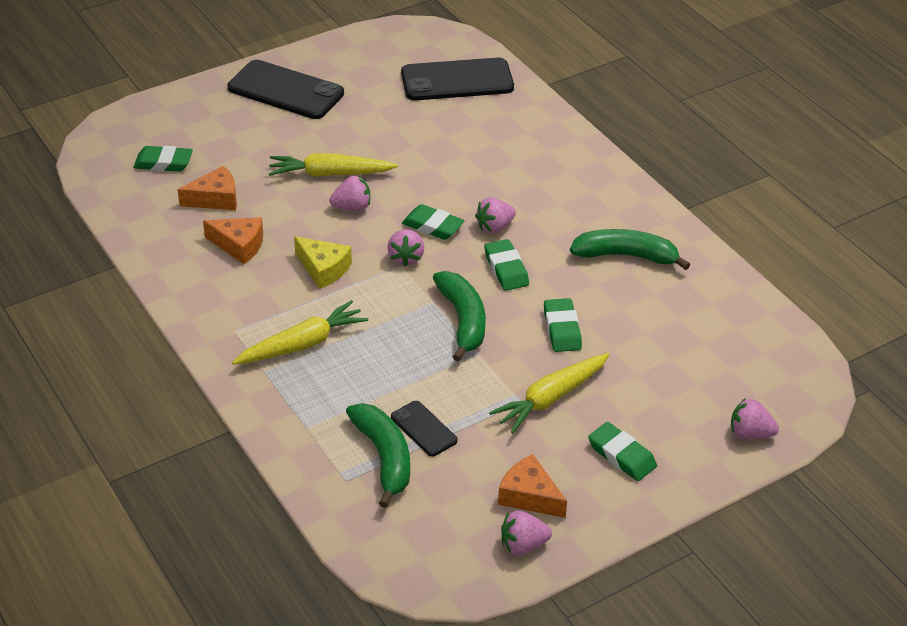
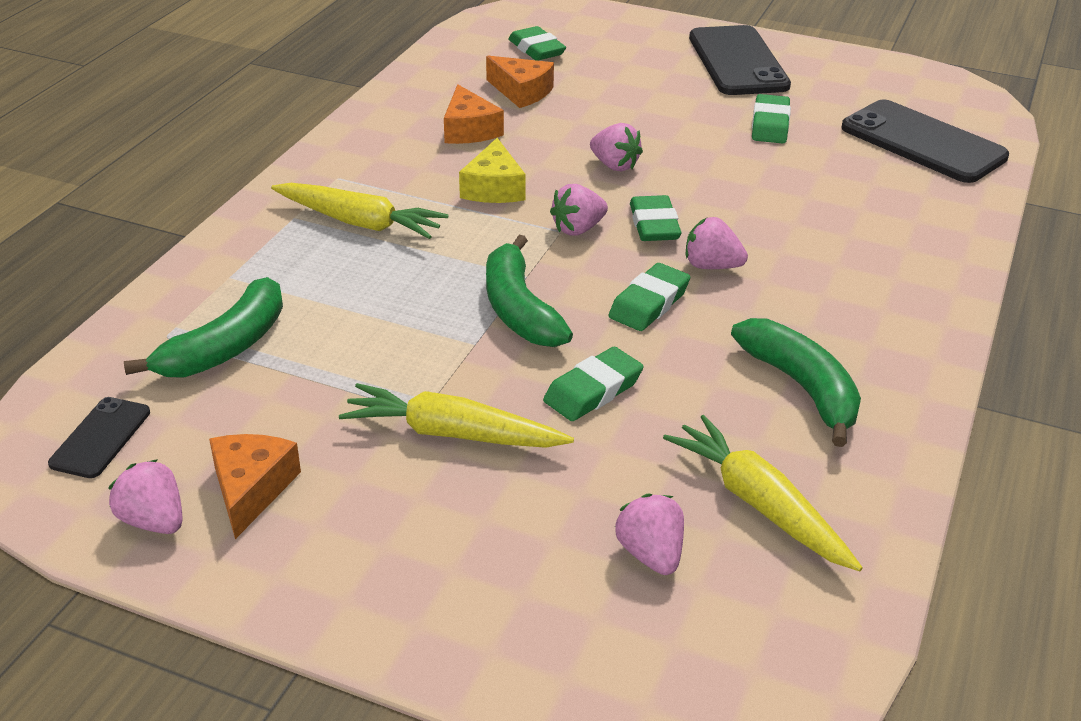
camera: 55 degrees right, 5 degrees down
yellow carrot [268,153,398,177] -> yellow carrot moved to [663,415,863,571]
black phone [391,401,458,457] -> black phone moved to [48,397,150,478]
green banana [433,271,486,362] -> green banana turned 120 degrees clockwise [486,235,573,347]
green eraser [588,422,657,481] -> green eraser moved to [752,94,791,143]
pink strawberry [731,398,779,439] -> pink strawberry moved to [615,493,684,575]

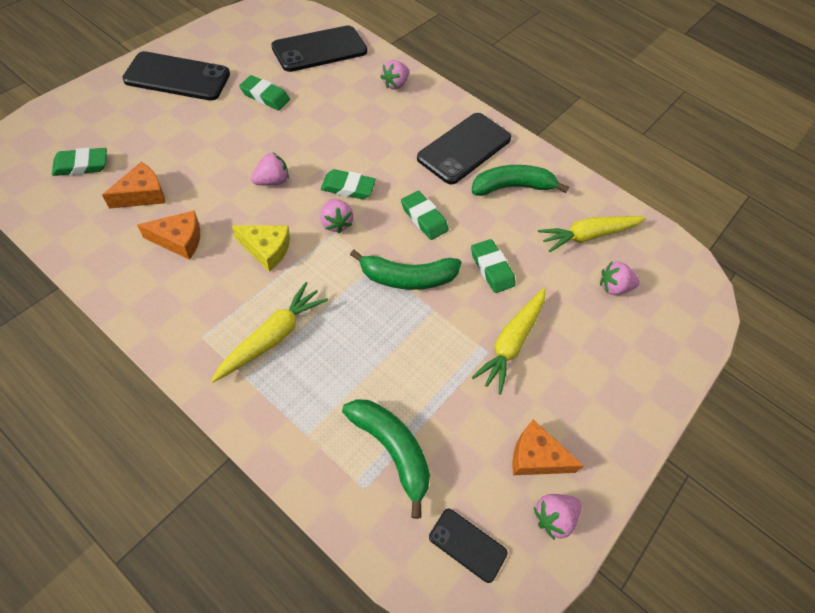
camera: 80 degrees left, 20 degrees up
pink strawberry [686,217,748,269] -> pink strawberry moved to [380,60,409,89]
none -> black phone [417,113,511,184]

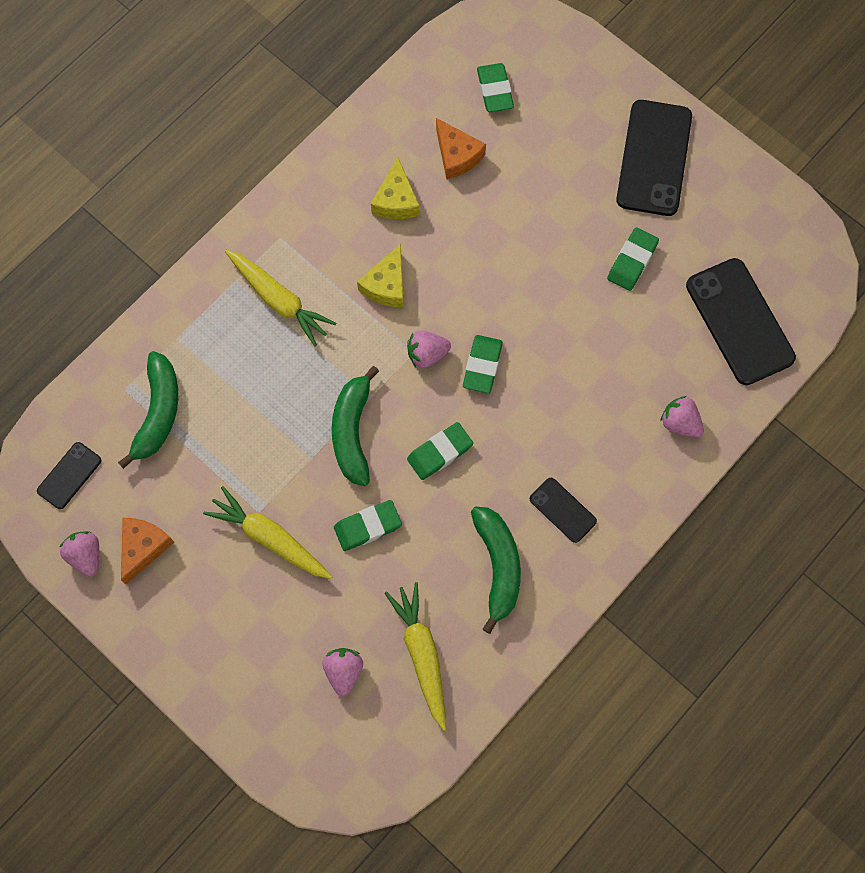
camera: 100 degrees right, 15 degrees up
orange cheese [137,210,200,260] -> yellow cheese [371,157,420,219]
pink strawberry [251,153,289,185] -> none
green banana [342,399,430,519] -> green banana turned 45 degrees counterclockwise [118,351,178,469]
black phone [417,113,511,184] -> black phone [530,478,597,543], size x0.51

